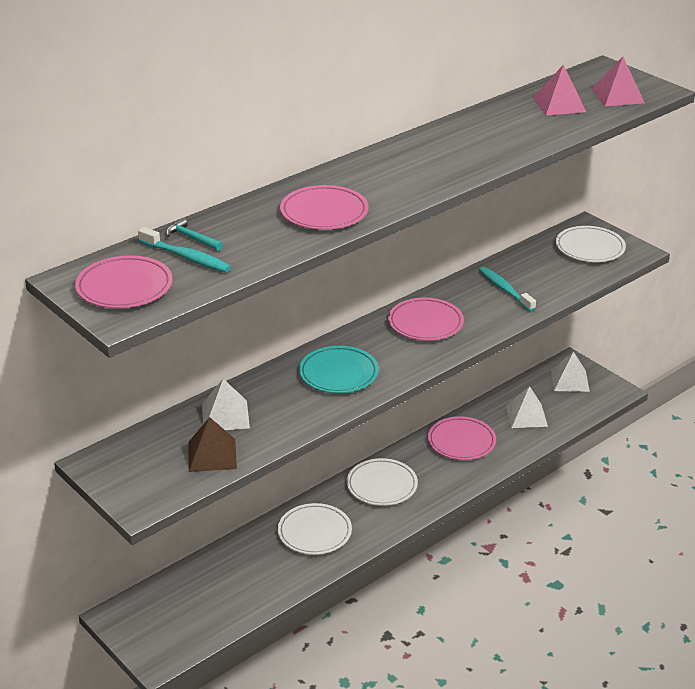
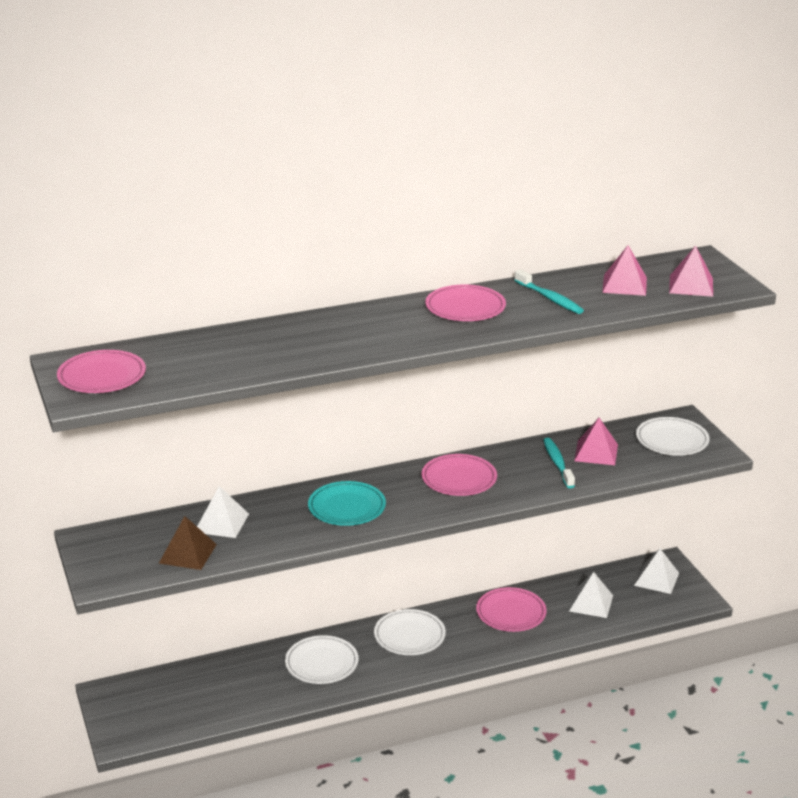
camera: 20 degrees right, 5 degrees down
turquoise toothbrush [138,227,231,272] -> turquoise toothbrush moved to [514,269,584,314]
turquoise hammer [166,218,223,251] -> none
pink plate [280,185,369,230] -> pink plate moved to [425,284,506,321]
none -> pink pyramid [574,418,618,465]

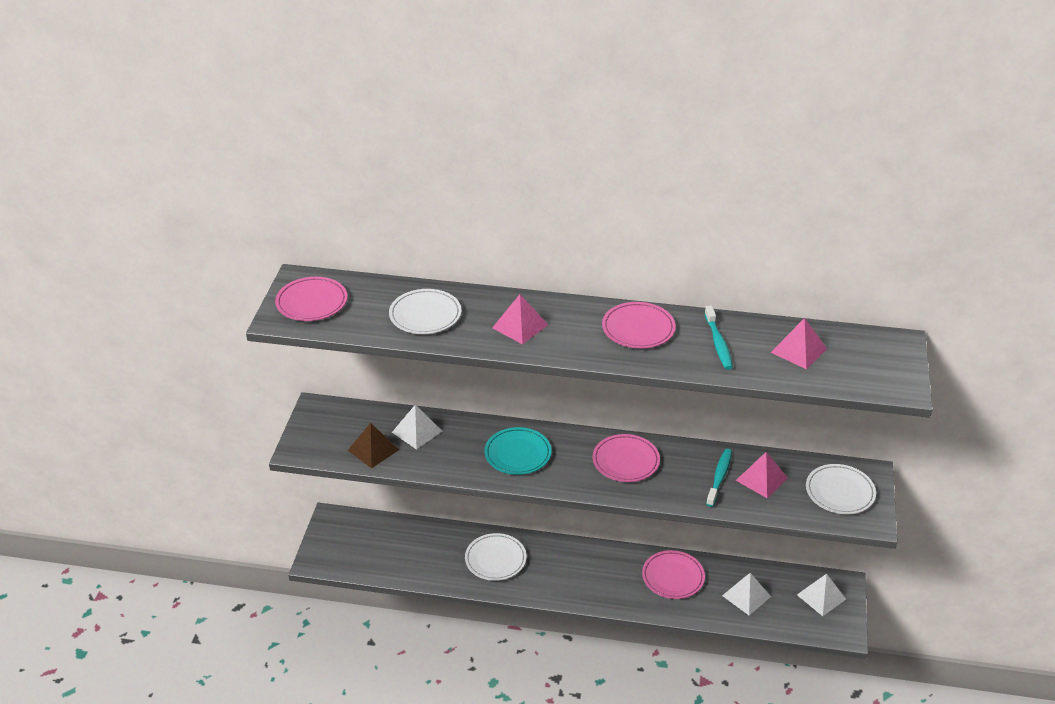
camera: 30 degrees right, 10 degrees up
white plate [374,609,446,655] -> white plate moved to [389,289,461,334]
pink pyramid [669,246,713,297] -> pink pyramid moved to [492,294,548,344]

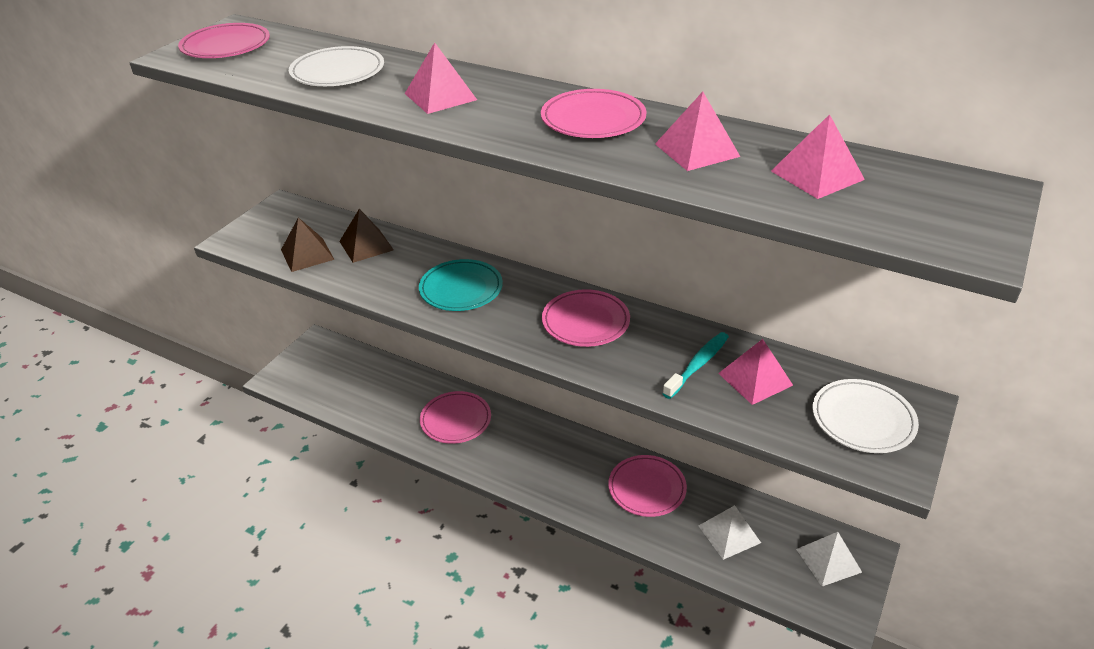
camera: 20 degrees right, 0 degrees up
white pyramid [392,405,442,450] -> brown pyramid [339,209,394,263]
white plate [465,533,527,581] -> pink plate [420,391,491,444]
turquoise toothbrush [704,305,733,370] -> pink pyramid [655,92,740,171]

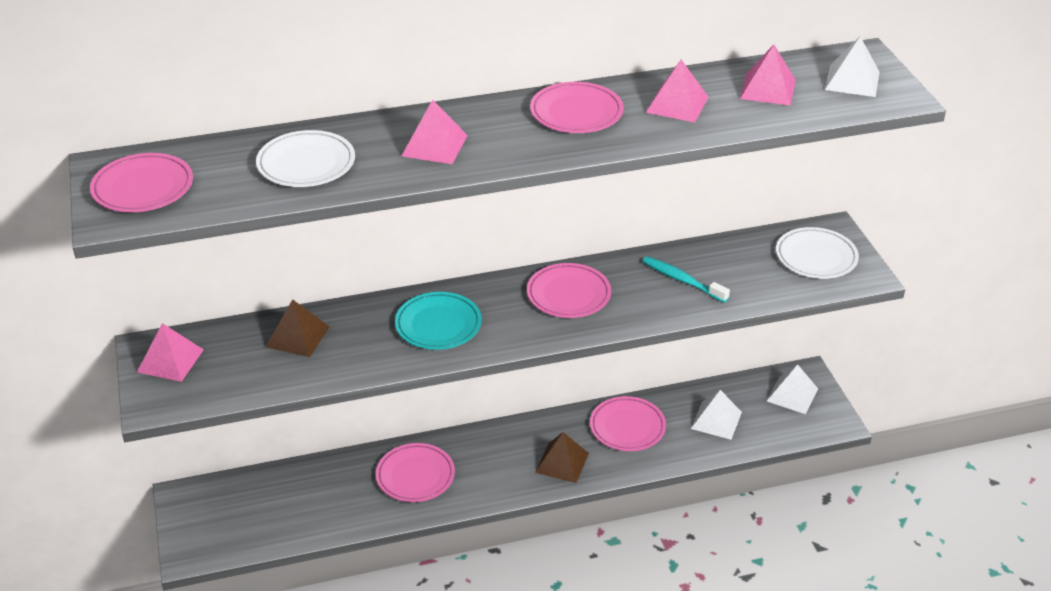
camera: 45 degrees left, 0 degrees up
brown pyramid [281,218,335,272] -> brown pyramid moved to [535,432,589,483]
turquoise toothbrush [662,332,729,399] -> turquoise toothbrush turned 45 degrees counterclockwise [642,256,730,303]
pink pyramid [718,339,793,405] -> pink pyramid moved to [137,323,204,382]
none -> white pyramid [825,36,879,97]

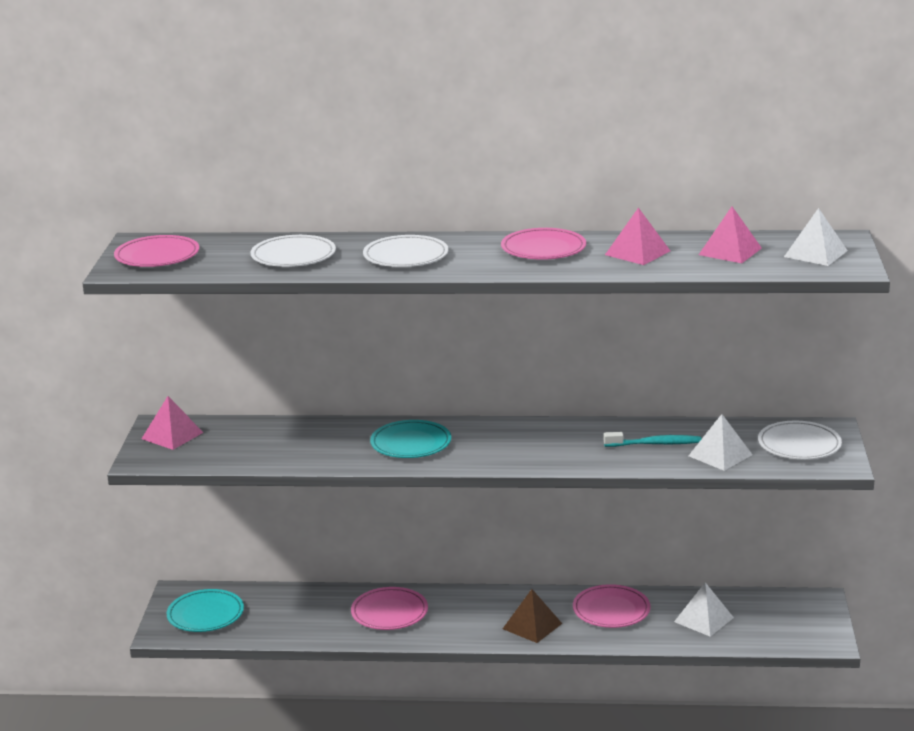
camera: 20 degrees right, 15 degrees down
brown pyramid [266,299,330,357] -> none
pink pyramid [401,99,468,164] -> white plate [363,235,449,267]
pink plate [527,263,611,318] -> none
turquoise toothbrush [642,256,730,303] -> turquoise toothbrush turned 120 degrees clockwise [604,432,701,447]
white pyramid [767,364,818,414] -> white pyramid moved to [689,414,753,471]
none -> turquoise plate [166,589,244,632]

